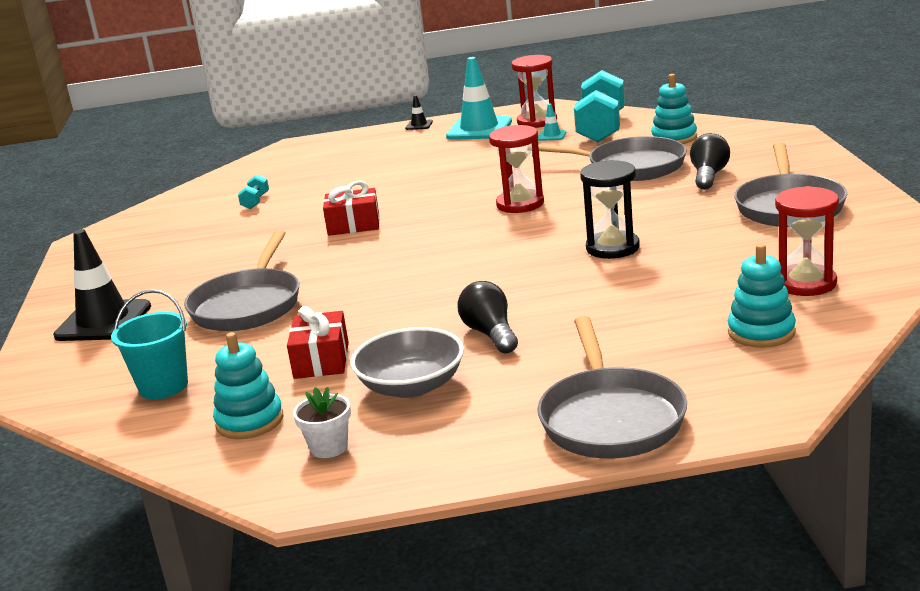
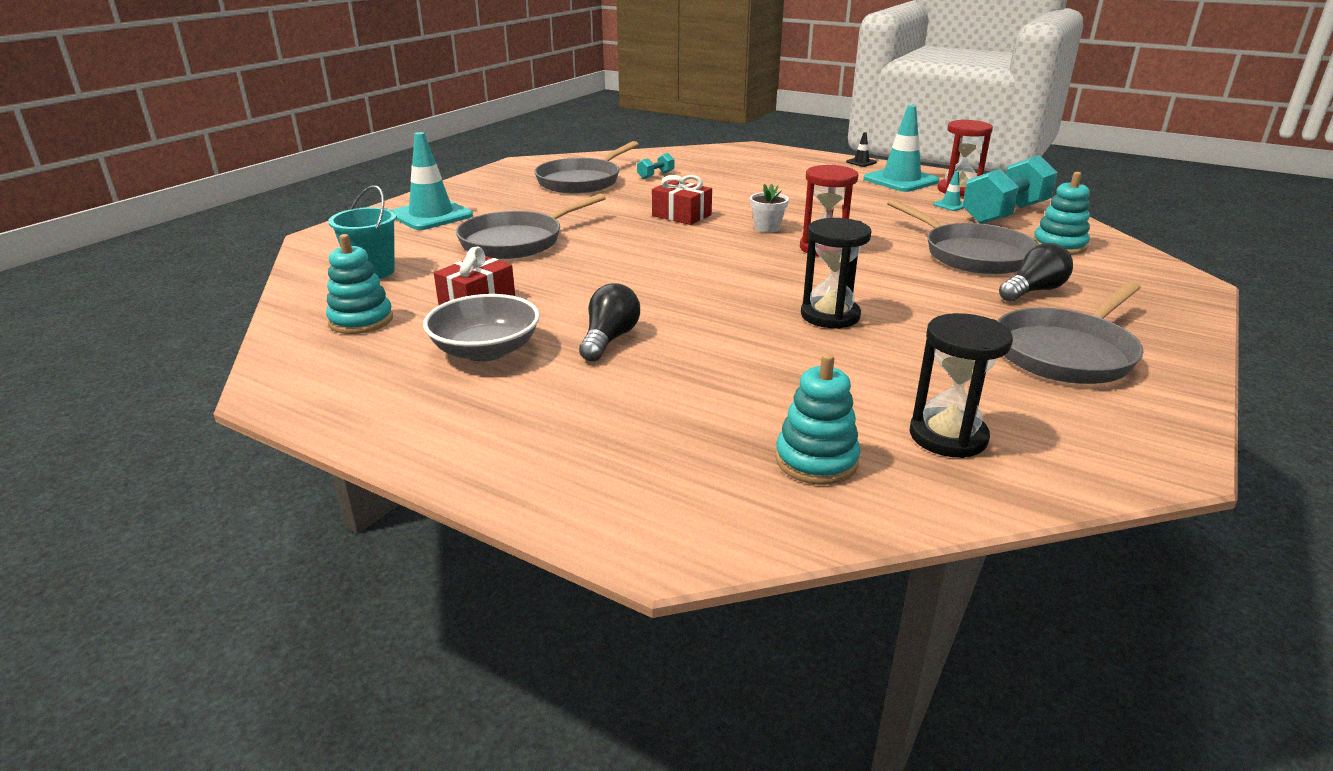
camera: 35 degrees right, 5 degrees up
black traffic cone [53,229,151,341] -> turquoise traffic cone [392,132,473,230]
white flower pot [293,387,351,458] -> white flower pot moved to [750,184,789,233]
grey pan [537,316,687,458] -> grey pan moved to [534,141,639,194]
red hourglass [775,186,839,296] -> black hourglass [910,313,1013,458]

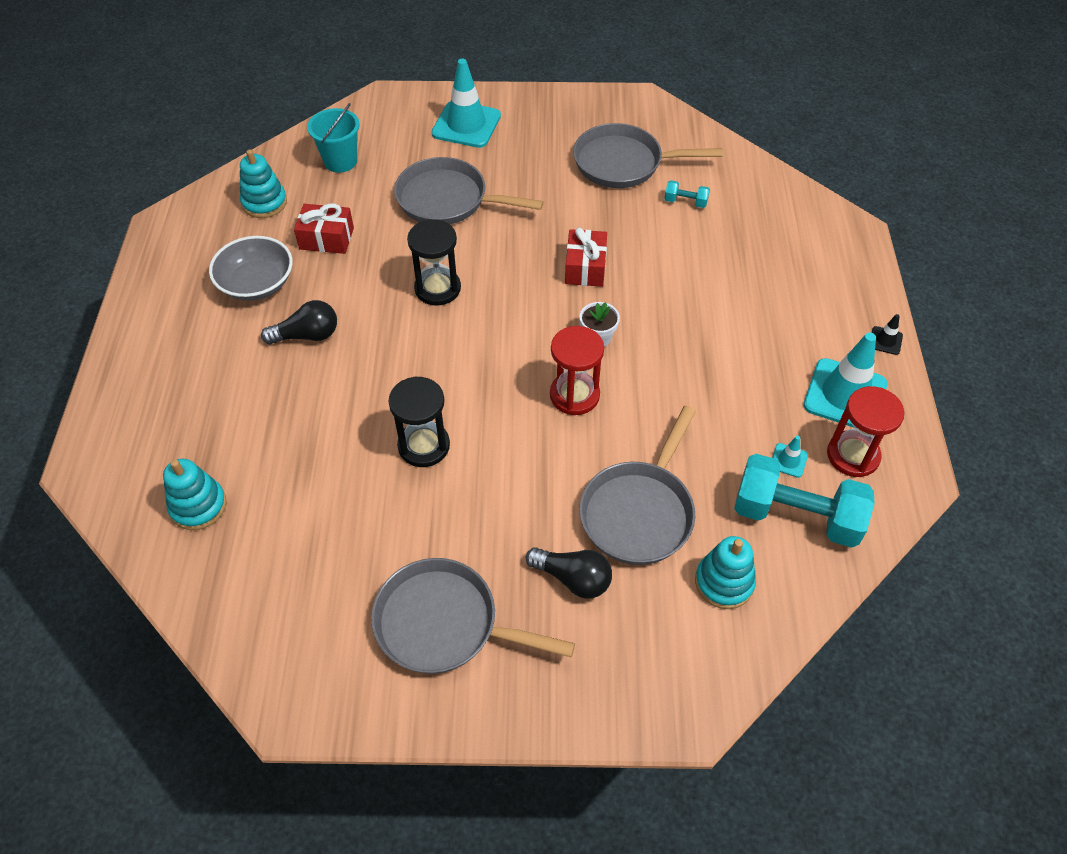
camera: 60 degrees right, 25 degrees up
black hourglass [910,313,1013,458] -> black hourglass moved to [407,219,461,305]

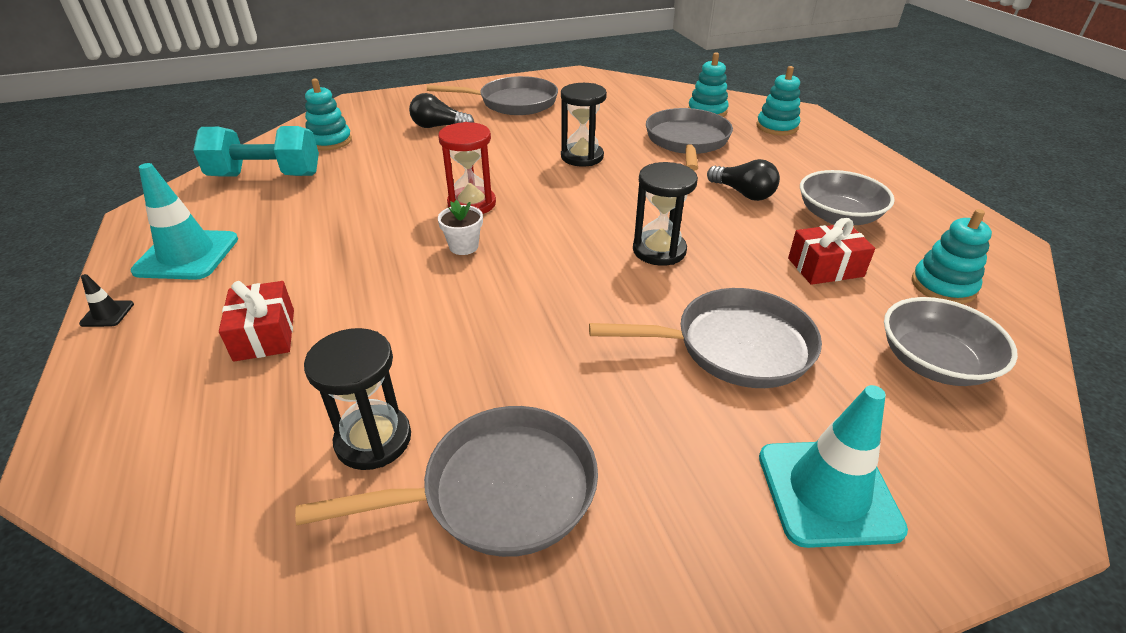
camera: 160 degrees right, 15 degrees down
black light bulb [261,300,337,344] -> black light bulb turned 105 degrees counterclockwise [707,159,780,201]
turquoise bucket [307,103,360,173] -> grey bowl [884,297,1018,386]
red gift [565,228,607,287] -> red gift moved to [219,281,294,362]
grey pan [580,406,696,565] -> grey pan moved to [646,108,733,171]
turquoise dumbbell [664,180,710,208] -> black hourglass [304,328,411,470]
turquoise traffic cone [772,436,808,478] -> none
red hourglass [827,386,904,477] -> none
none -> turquoise stacking toy [756,66,800,135]

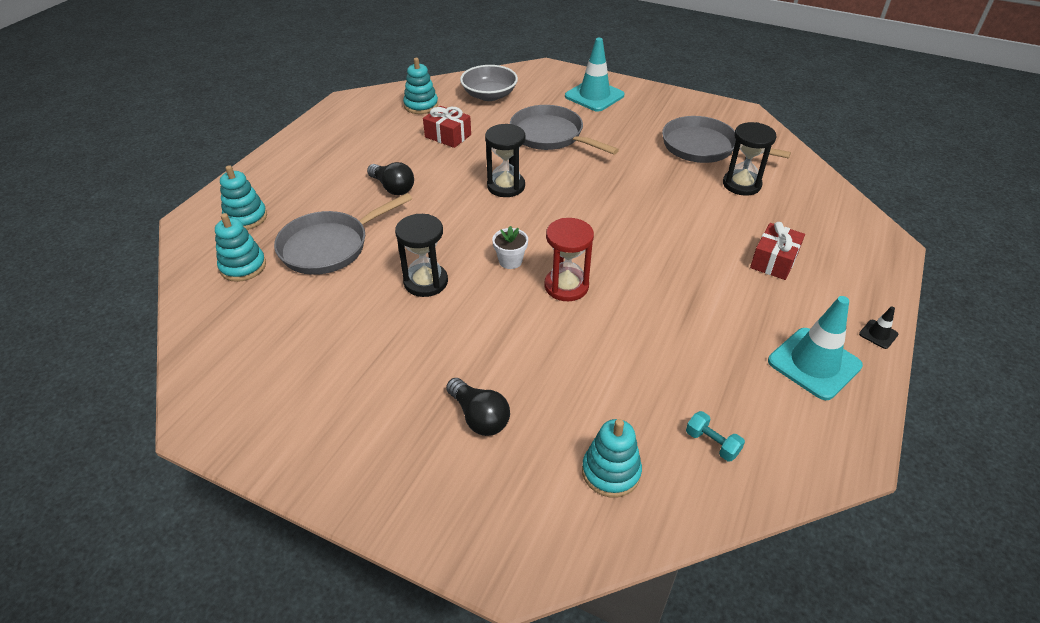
camera: 135 degrees left, 5 degrees up
turquoise dumbbell [193,126,319,177] -> turquoise dumbbell [686,411,745,461], size x0.43
grey pan [427,76,558,115] -> none
white flower pot [438,200,483,255] -> white flower pot moved to [492,226,528,269]
black light bulb [707,159,780,201] -> black light bulb turned 135 degrees clockwise [367,162,414,195]
grey bowl [800,170,895,225] -> none

